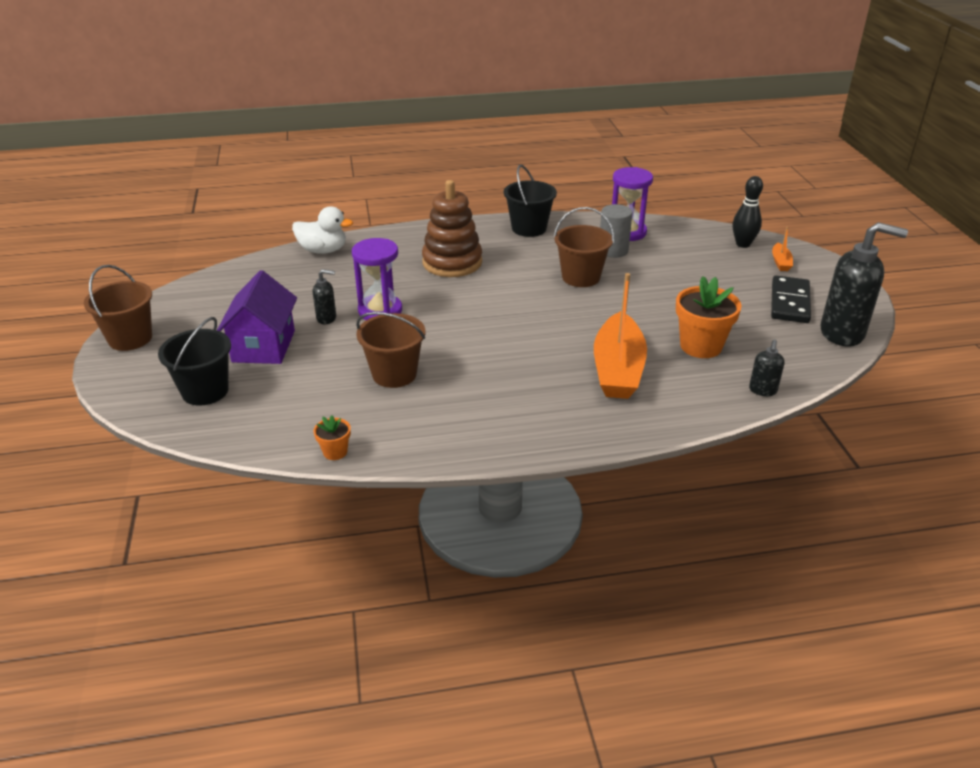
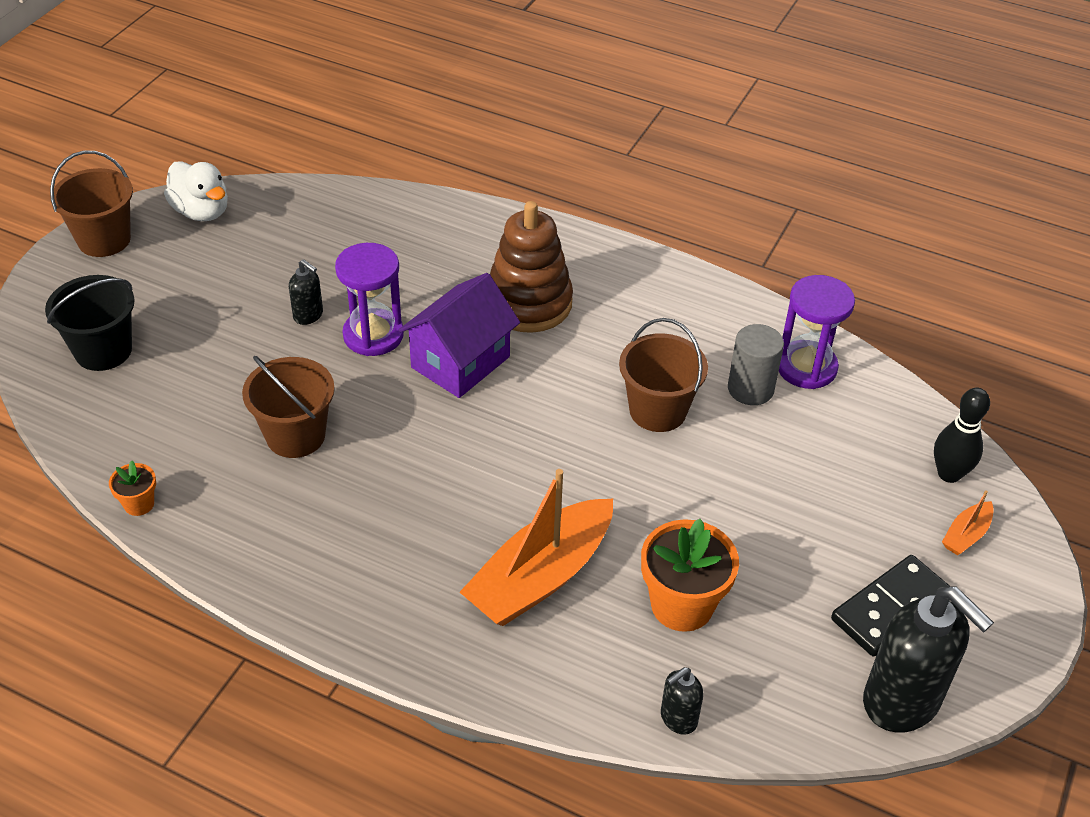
camera: 35 degrees right, 10 degrees up
purple house [217,270,297,364] -> purple house moved to [399,273,520,398]
white duck [292,206,353,254] -> white duck moved to [164,161,228,221]
black bucket [504,165,557,237] -> none

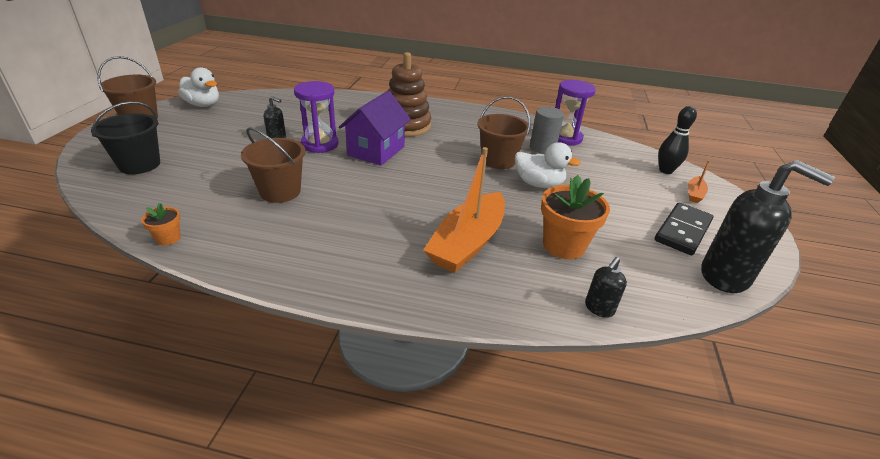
camera: 15 degrees left, 10 degrees down
none -> white duck [515,142,581,188]

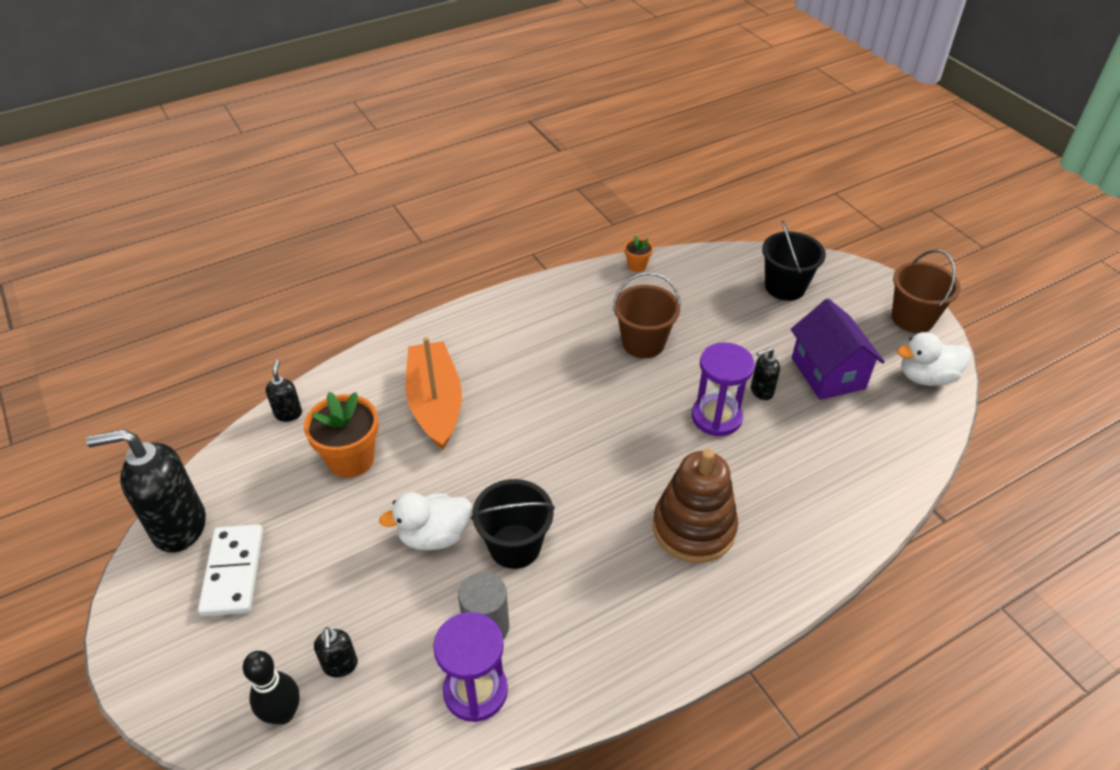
camera: 140 degrees right, 10 degrees up
purple house [339,91,411,166] -> purple house moved to [791,299,885,400]
brown bucket [477,96,530,169] -> black bucket [471,479,555,569]
black domino [655,203,713,255] -> white domino [198,524,263,617]
orange boat [688,160,710,203] -> none
none -> black soap dispenser [314,627,358,678]

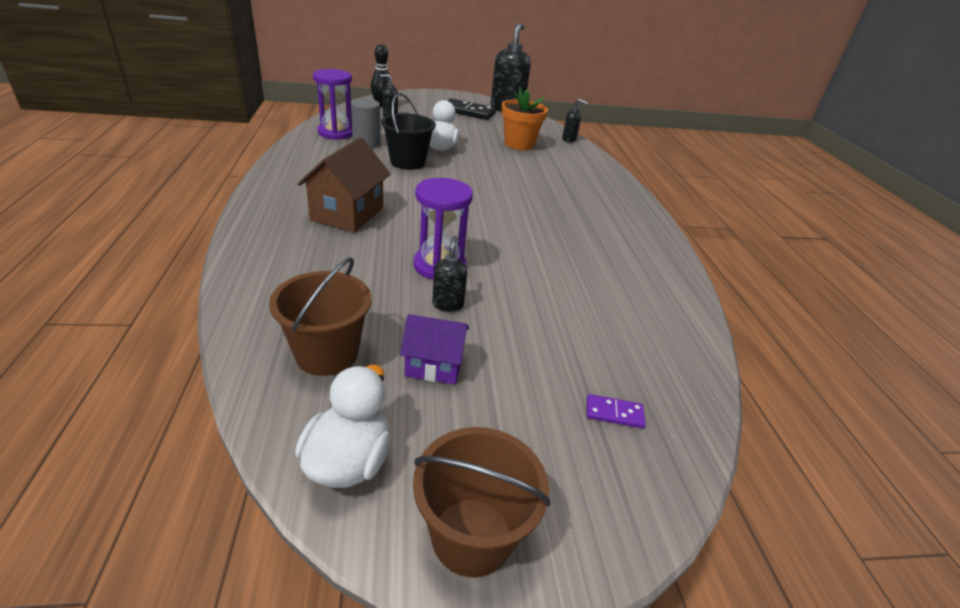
camera: 110 degrees right, 10 degrees down
white domino [198,524,263,617] -> black domino [447,98,496,120]
orange boat [405,337,462,450] -> none
brown bucket [613,272,681,358] -> brown bucket moved to [269,257,371,376]
orange flower pot [624,235,653,272] -> none
brown stacking toy [653,449,738,563] -> brown house [297,137,390,233]
black bucket [762,221,826,301] -> purple domino [587,394,646,428]
purple house [791,299,885,400] -> purple house [400,314,469,384], size x0.61

